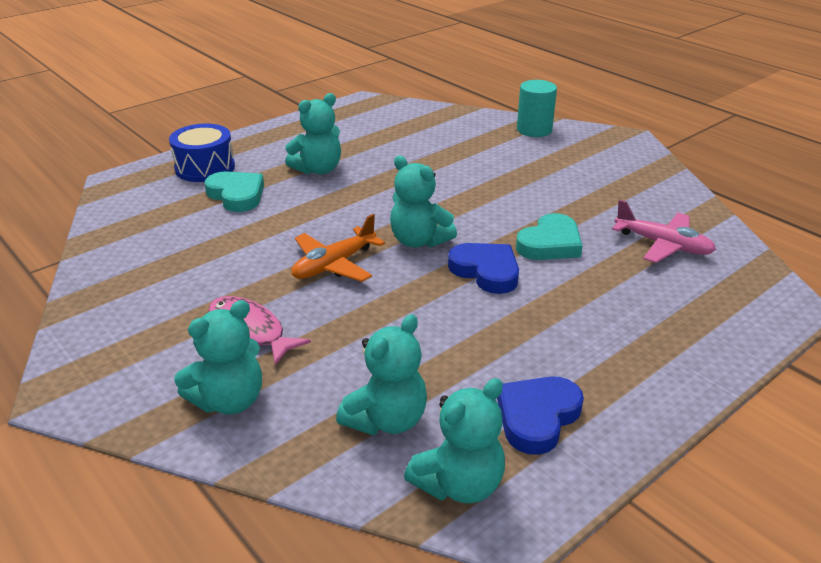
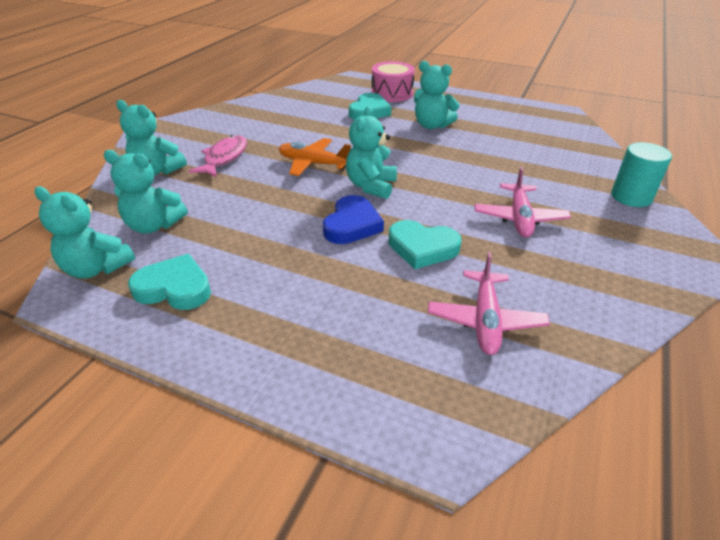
camera: 65 degrees right, 5 degrees up
blue drum [169,124,235,182] -> pink drum [371,61,415,102]
blue heart [497,376,584,455] -> turquoise heart [128,254,211,310]
none -> pink plane [475,167,571,238]

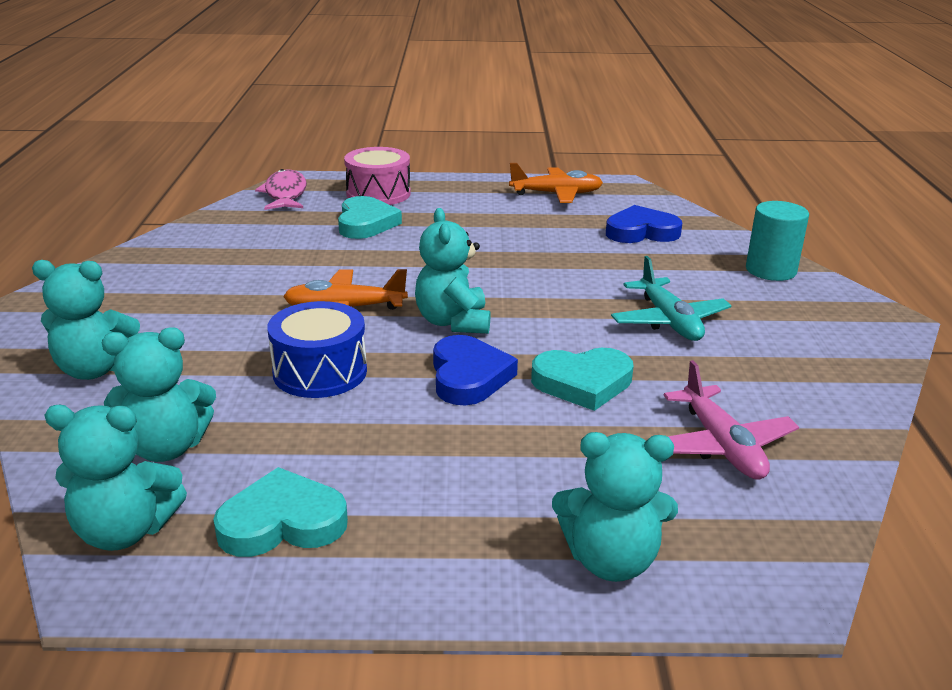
camera: 25 degrees left, 10 degrees down
pink fish [189,135,247,177] -> pink fish moved to [255,169,307,210]
turquoise teddy bear [414,61,460,129] -> turquoise teddy bear moved to [552,432,678,582]
pink plane [475,167,571,238] -> turquoise plane [611,256,731,341]
none -> blue drum [267,301,367,398]
none -> orange plane [509,163,603,203]
none -> blue heart [606,205,682,243]

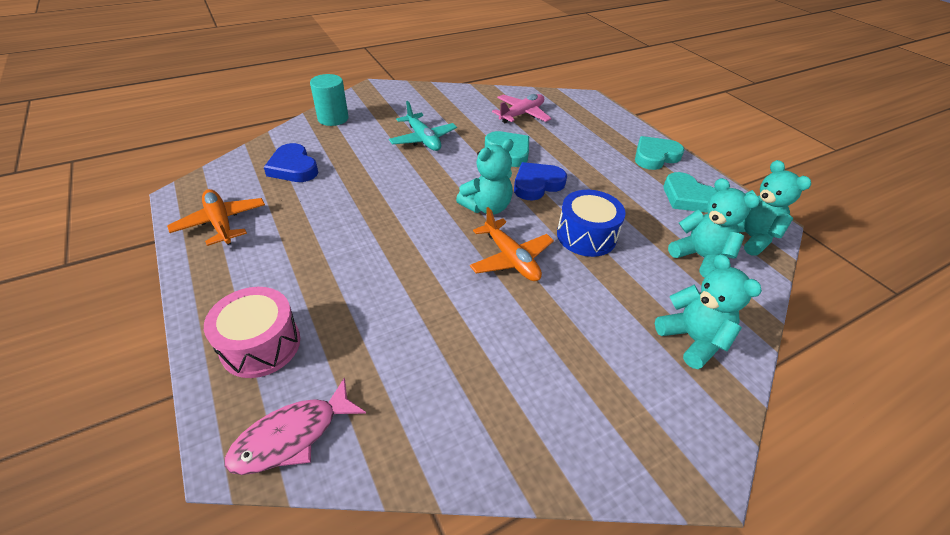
camera: 120 degrees left, 15 degrees up
turquoise heart [338,196,402,239] -> turquoise heart moved to [635,136,685,170]
turquoise teddy bear [552,432,678,582] -> none
turquoise plane [611,256,731,341] -> turquoise plane turned 105 degrees clockwise [389,101,457,151]

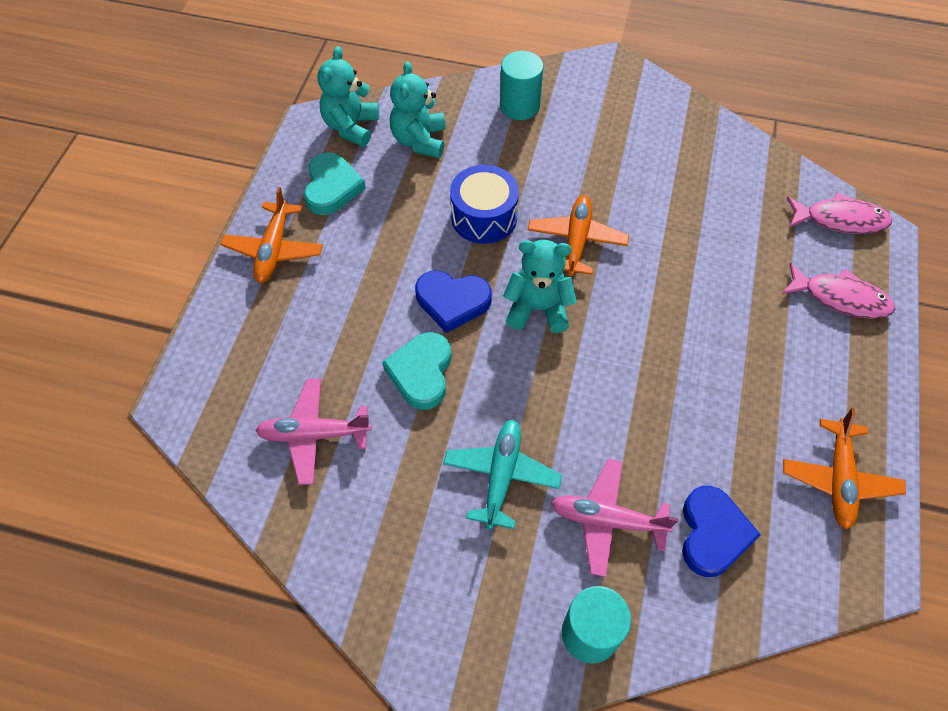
camera: 135 degrees left, 15 degrees up
pink drum [204,287,300,378] -> pink fish [782,263,895,319]
turquoise heart [635,136,685,170] -> orange plane [220,187,323,283]
turquoise teddy bear [655,254,762,369] -> turquoise cylinder [500,51,544,120]
none -> pink plane [551,459,679,577]

